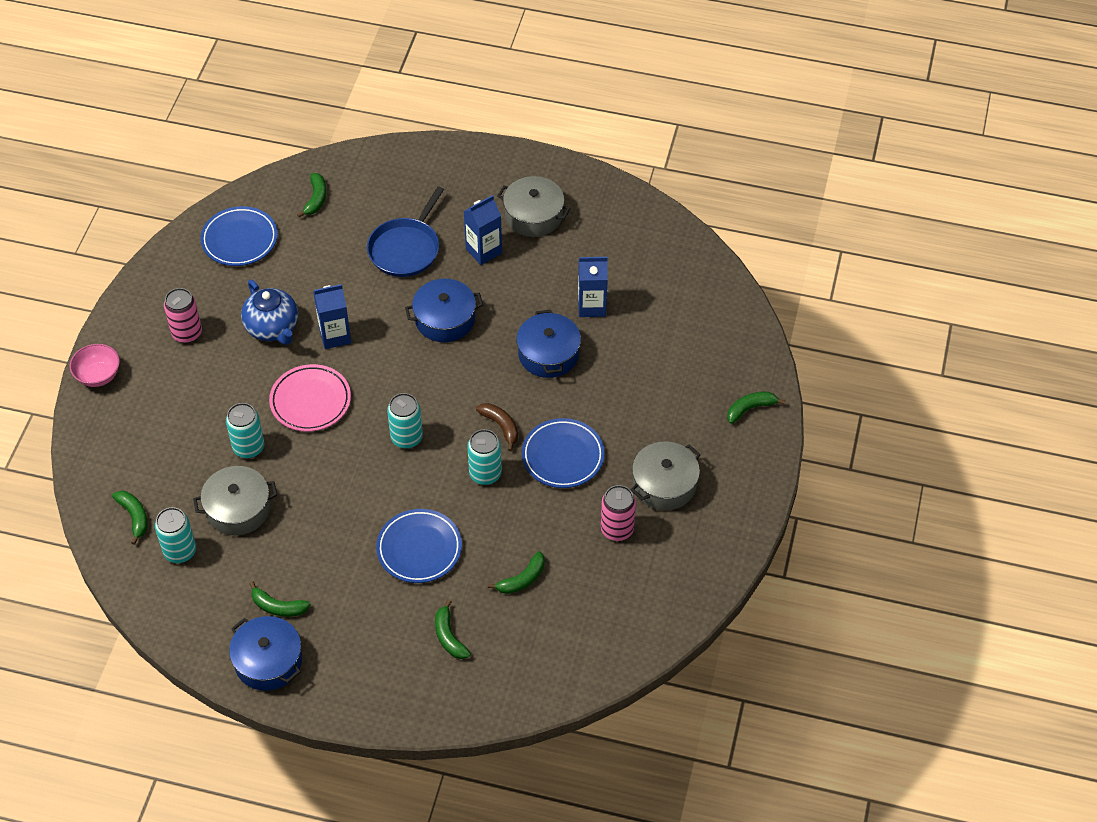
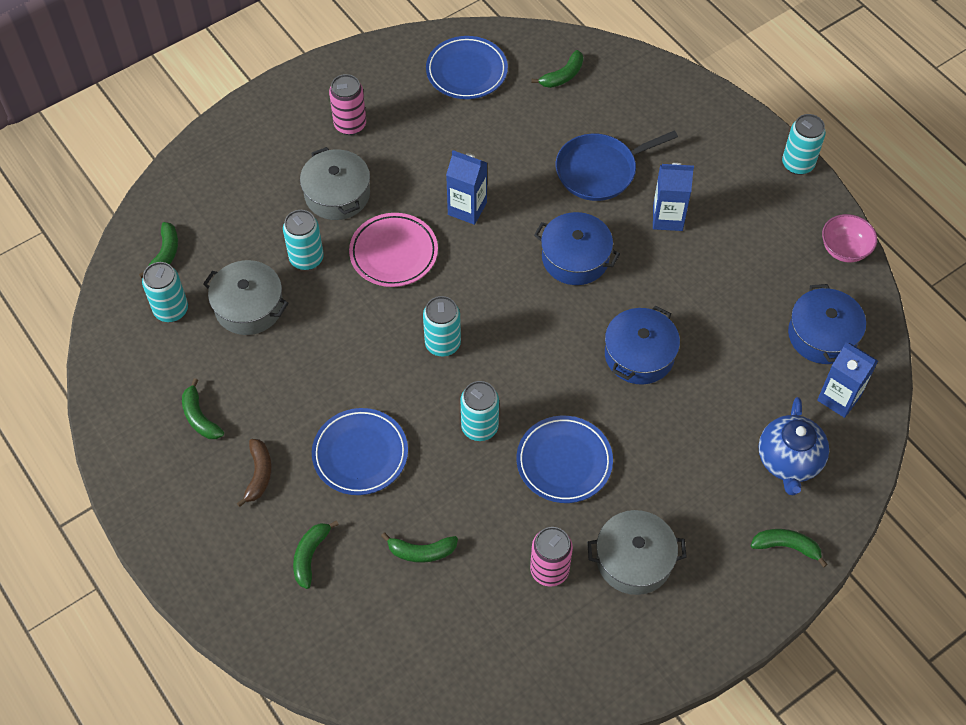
camera: 40 degrees right, 5 degrees up
pink bowl [70,344,120,387] -> pink bowl moved to [822,214,877,263]
blue pot [229,616,302,691] -> blue pot moved to [788,284,866,364]
blue teapot [241,280,298,345] -> blue teapot moved to [759,397,829,495]
brown banana [476,403,518,451] -> brown banana moved to [237,439,272,507]
grey pot [497,176,570,237] -> grey pot moved to [300,147,370,220]
blue carton [578,257,608,317] -> blue carton moved to [817,342,878,418]
none -> turquoise can [782,114,826,175]

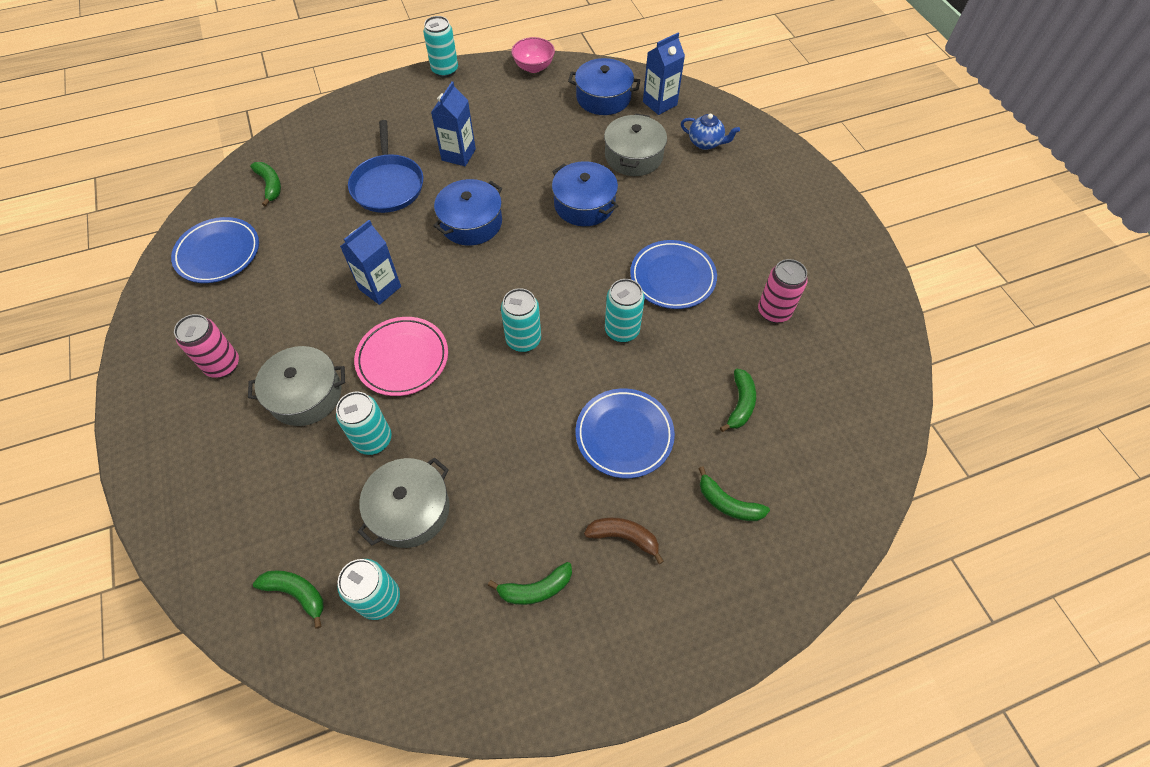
camera: 75 degrees left, 0 degrees up
grey pot [587,510,687,595] -> grey pot moved to [604,113,667,176]
green banana [751,529,828,567] -> none
blue teapot [759,397,829,495] -> blue teapot [681,114,740,150], size x0.65

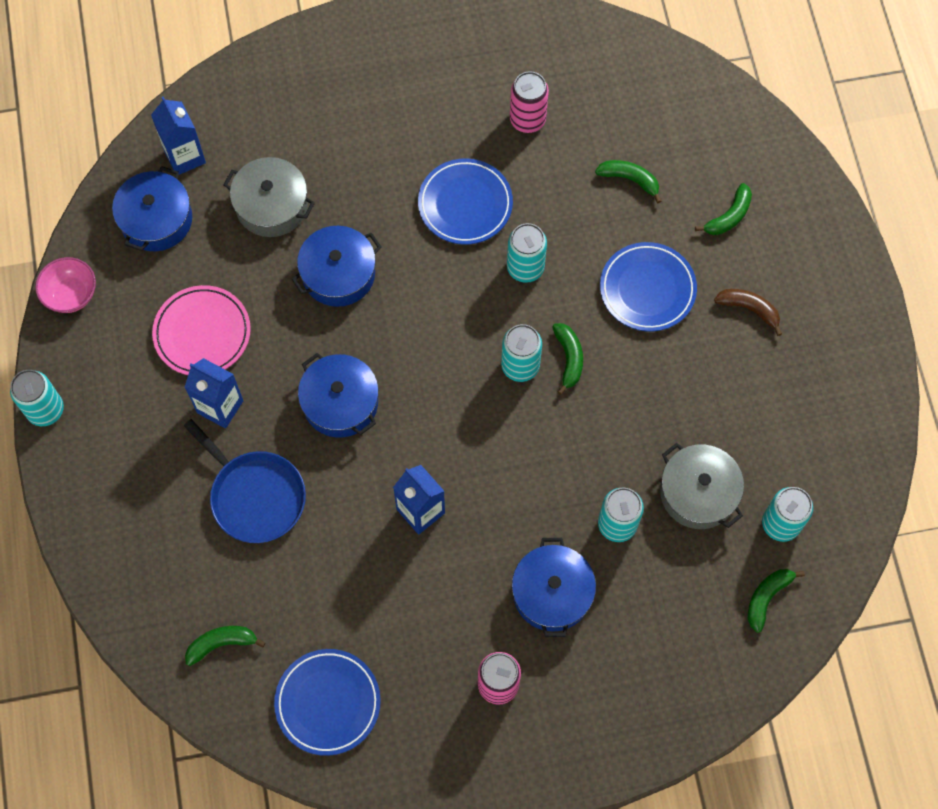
camera: 80 degrees left, 10 degrees up
grey pot [248,346,345,426] -> blue pot [512,538,596,637]
blue pan [348,120,423,213] -> blue pan turned 45 degrees clockwise [184,419,306,543]
pink plate [354,317,448,396] -> pink plate moved to [152,285,251,375]
green banana [488,562,572,605] -> green banana moved to [552,323,583,395]
brown banana [584,518,664,564] -> brown banana turned 90 degrees clockwise [714,289,782,336]
blue teapot [681,114,740,150] -> none

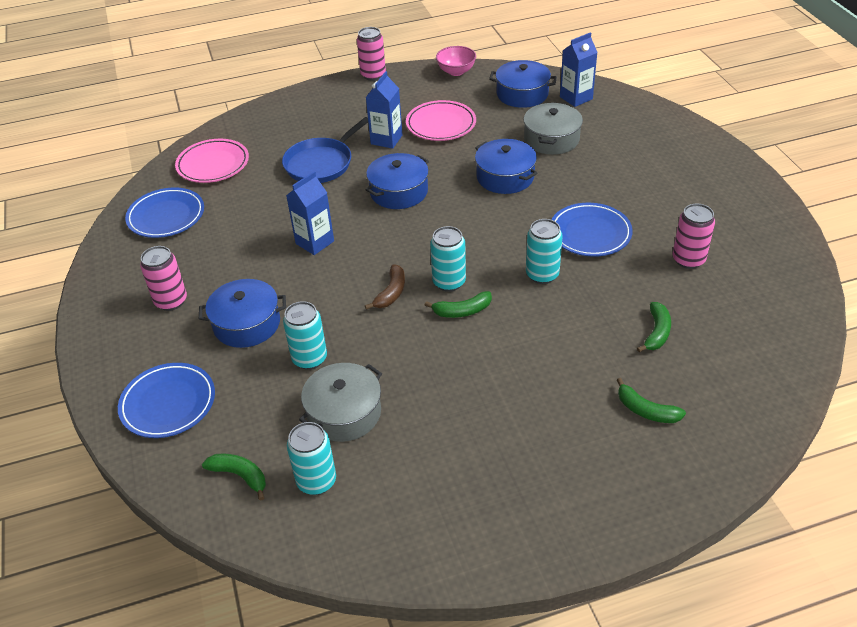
camera: 85 degrees right, 25 degrees down
turquoise can [10,370,64,426] -> pink can [357,27,386,81]
green banana [185,626,266,666] -> pink plate [175,139,249,183]
blue plate [600,242,697,331] -> blue plate moved to [118,363,215,438]
brown banana [714,289,782,336] -> brown banana moved to [365,265,405,310]

